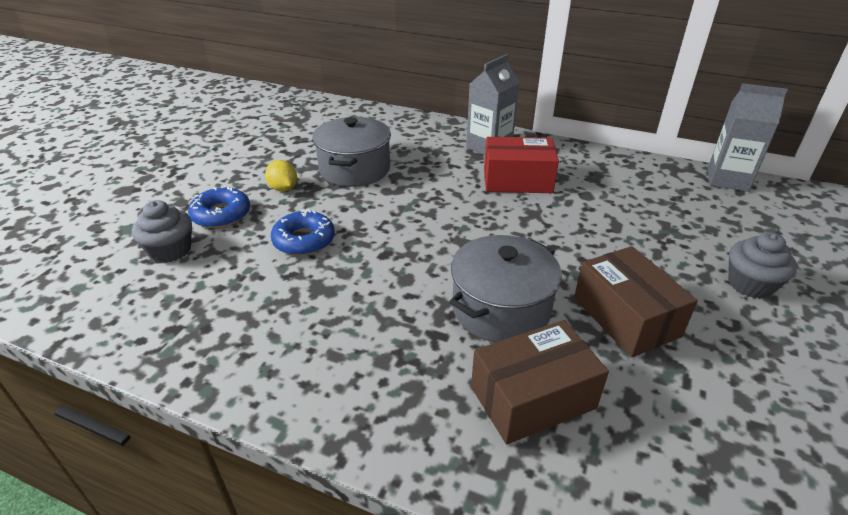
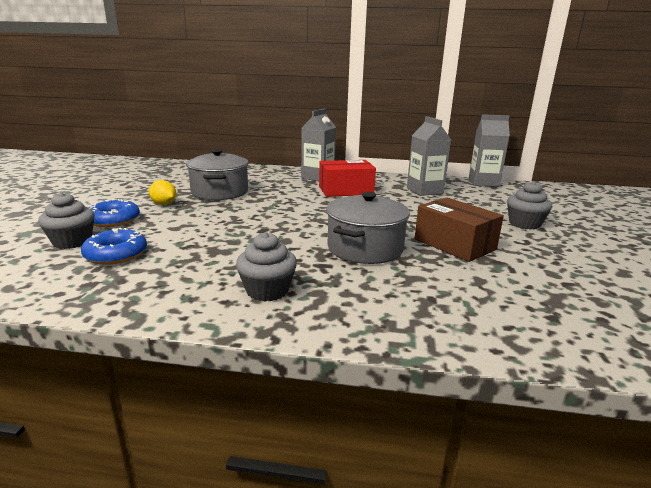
camera: 15 degrees left, 15 degrees down
blue donut [271,209,335,256] -> blue donut moved to [81,228,147,265]
brown box [471,320,609,444] -> none
none -> grey cupcake [236,232,297,302]
none -> grey carton [407,116,451,196]

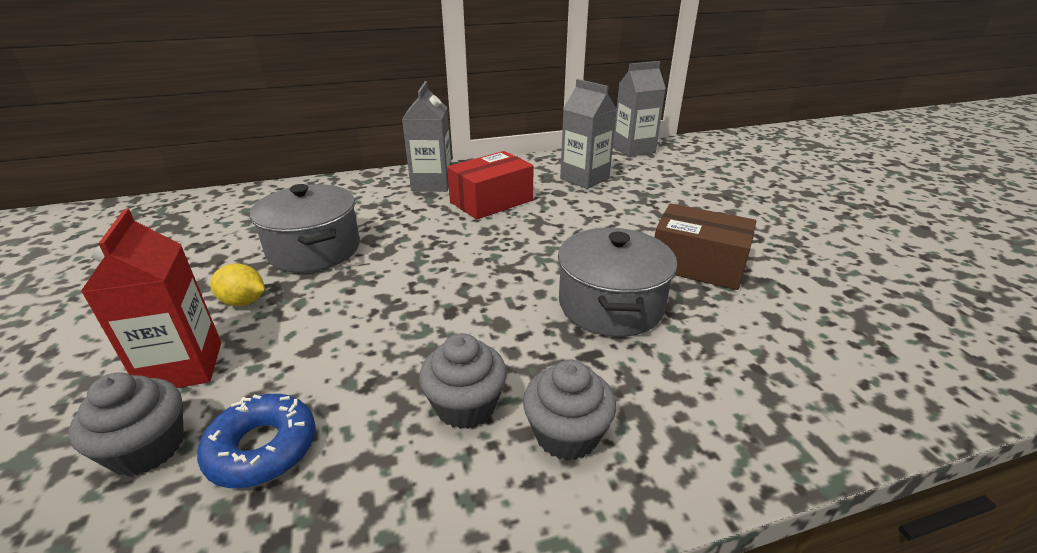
camera: 25 degrees left, 10 degrees up
blue donut [89,199,140,227] -> red carton [81,209,221,388]
grey cupcake [507,181,552,230] -> grey cupcake moved to [419,333,507,429]

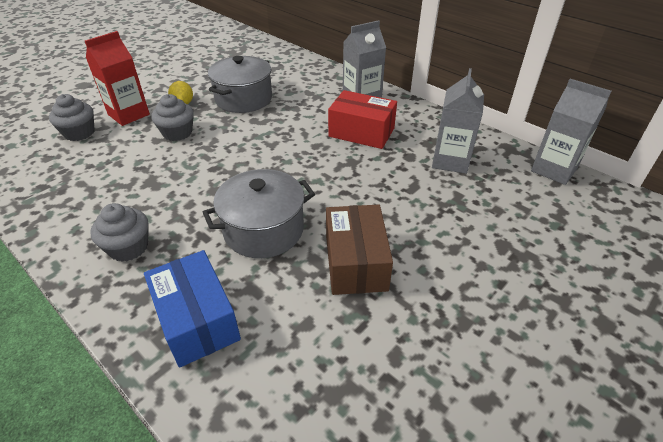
camera: 60 degrees right, 10 degrees up
blue donut [197,394,316,488] -> none
grey cupcake [419,333,507,429] -> grey cupcake moved to [151,94,194,141]
none -> blue box [144,250,241,368]

